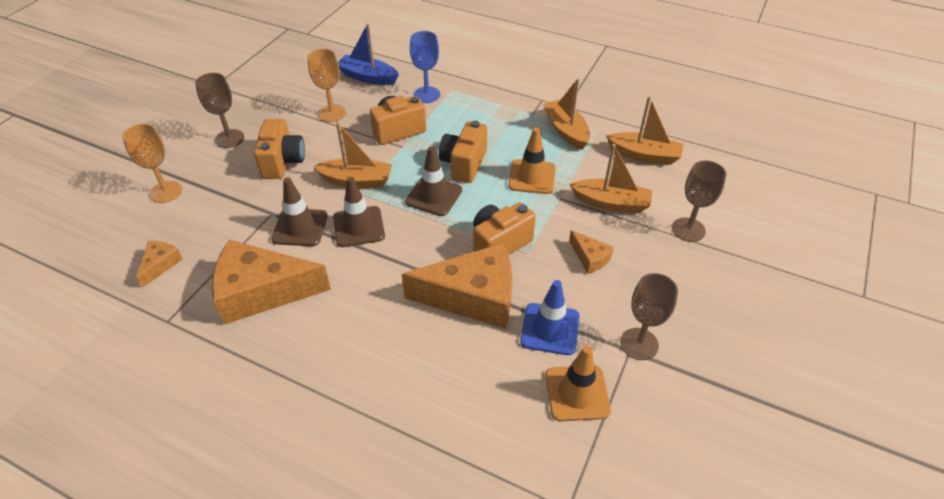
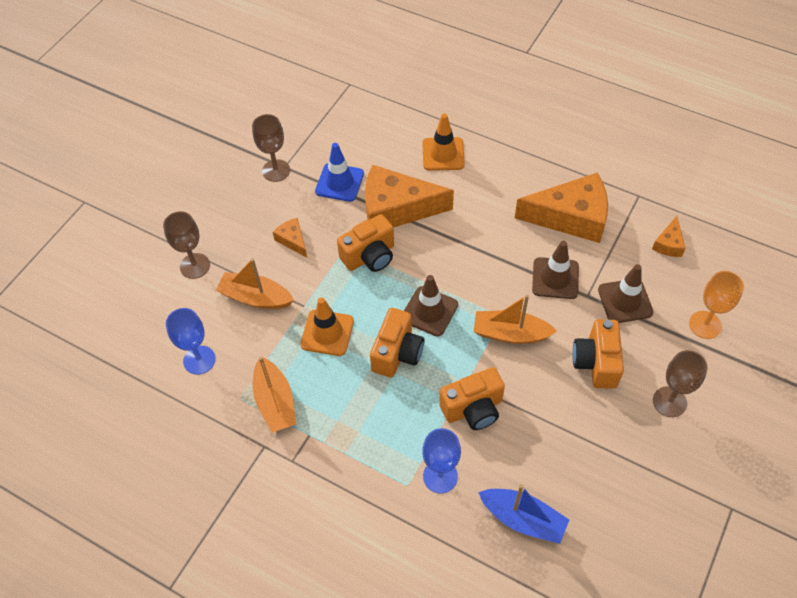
camera: 175 degrees left, 10 degrees up
orange goblet [308,49,346,122] -> none
brown traffic cone [333,177,385,247] -> brown traffic cone moved to [598,264,654,323]
orange traffic cone [545,346,611,421] -> orange traffic cone moved to [422,113,465,171]
orange boat [606,96,683,165] -> blue goblet [166,308,216,375]

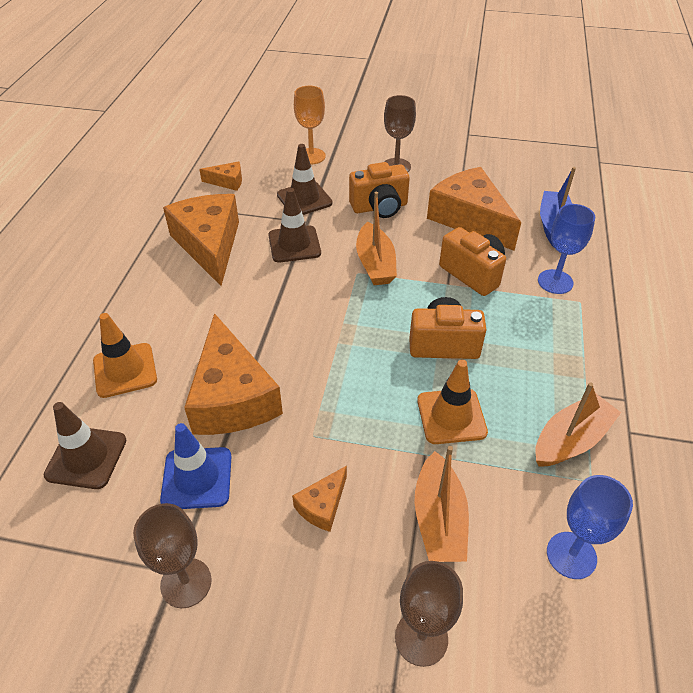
camera: 110 degrees left, 10 degrees down
orange camera [337,214,394,272] -> none
brown traffic cone [404,275,458,336] -> brown traffic cone moved to [43,402,126,489]
none -> orange cheese [427,167,521,251]

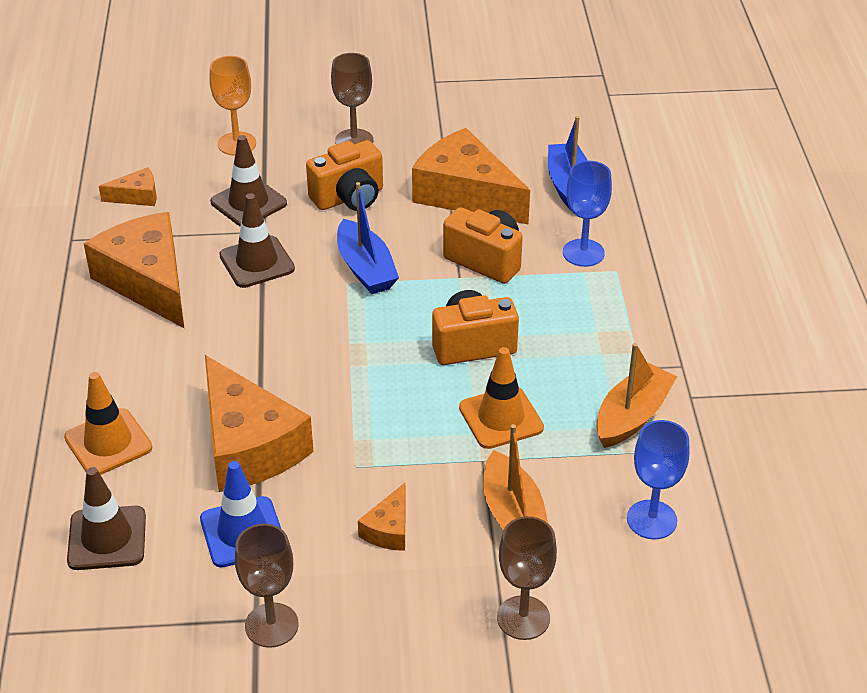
camera: 15 degrees left, 5 degrees down
orange boat [356,192,397,285] -> blue boat [337,182,399,294]

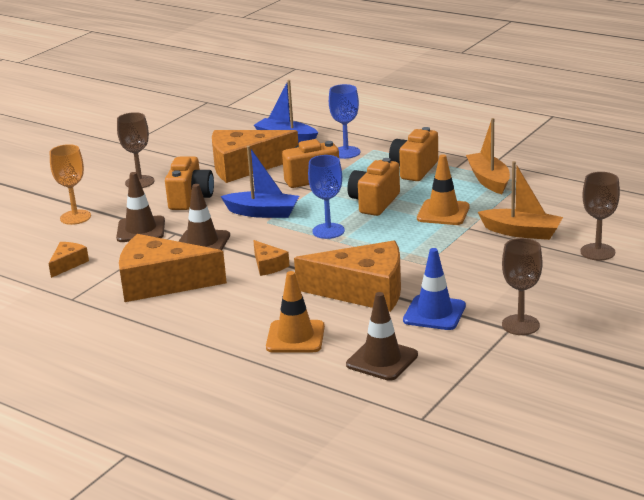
camera: 50 degrees left, 15 degrees down
orange cheese [358,483,406,551] -> orange cheese moved to [253,240,290,276]
blue goblet [627,420,690,539] -> blue goblet moved to [308,155,345,239]
none -> orange camera [389,127,438,181]

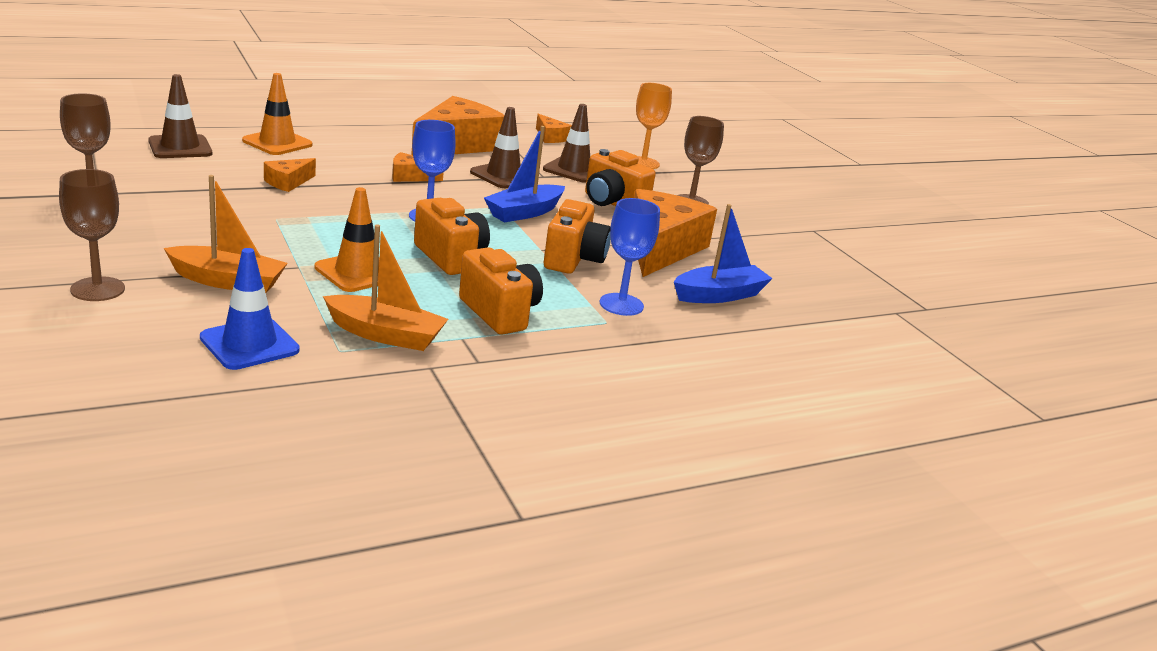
camera: 115 degrees right, 0 degrees up
orange cheese [294,241,401,312] -> orange cheese [264,158,316,192], size x0.46
blue traffic cone [403,248,466,330] -> blue traffic cone moved to [200,248,300,370]
orange boat [478,161,563,240] -> orange boat turned 135 degrees counterclockwise [164,175,288,293]

